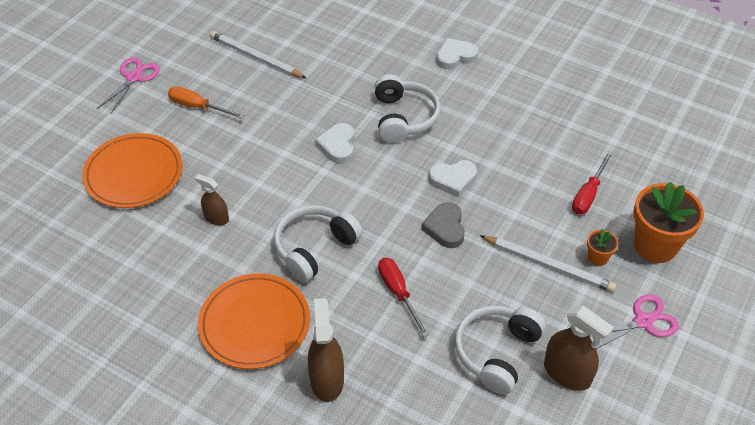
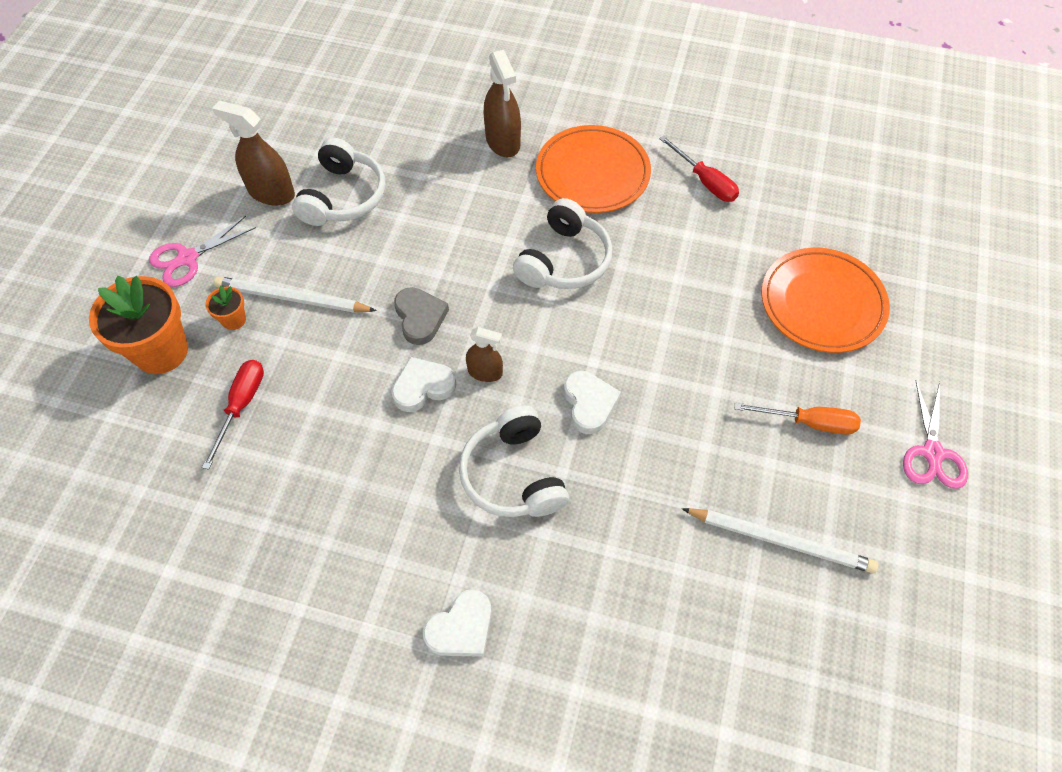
camera: 165 degrees right, 10 degrees up
brown spray bottle [195,174,229,225] -> brown spray bottle moved to [466,327,503,382]
red screwdriver [378,258,429,337] -> red screwdriver moved to [659,135,739,202]

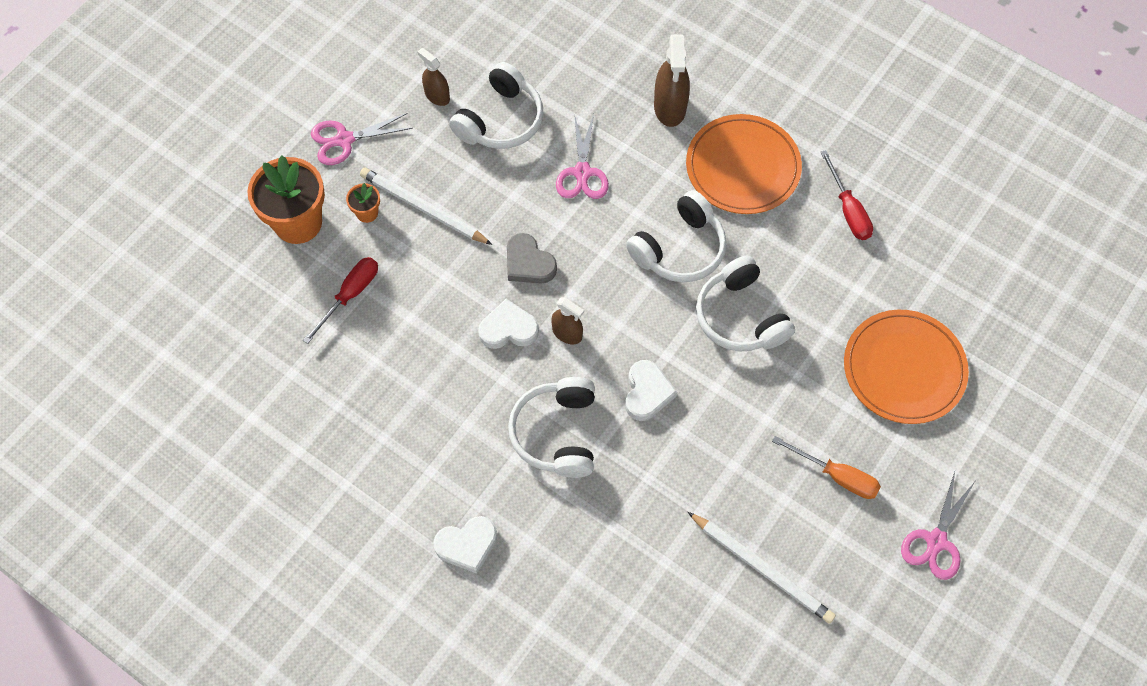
camera: 20 degrees right, 5 degrees up
brown spray bottle [212,101,295,206] -> brown spray bottle [417,48,450,106], size x0.61
grey heart [394,287,449,345] -> grey heart turned 135 degrees clockwise [507,233,557,284]
none -> pink scissors [556,114,609,199]
none -> white headphones [696,256,795,352]

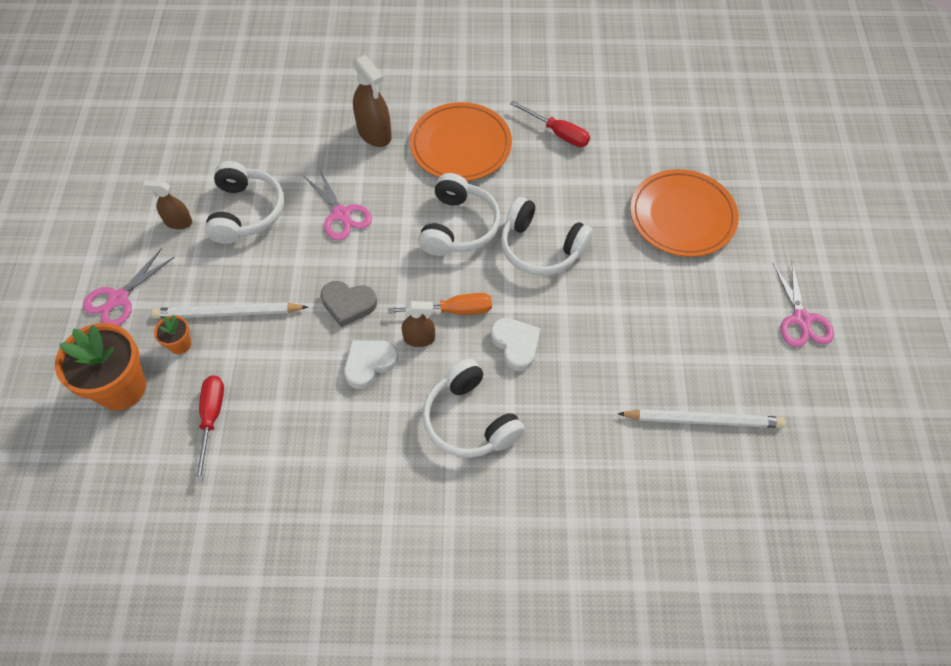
camera: 35 degrees left, 5 degrees down
white heart [433,516,497,574] -> none
orange screwdriver [772,436,881,499] -> orange screwdriver moved to [388,293,492,315]

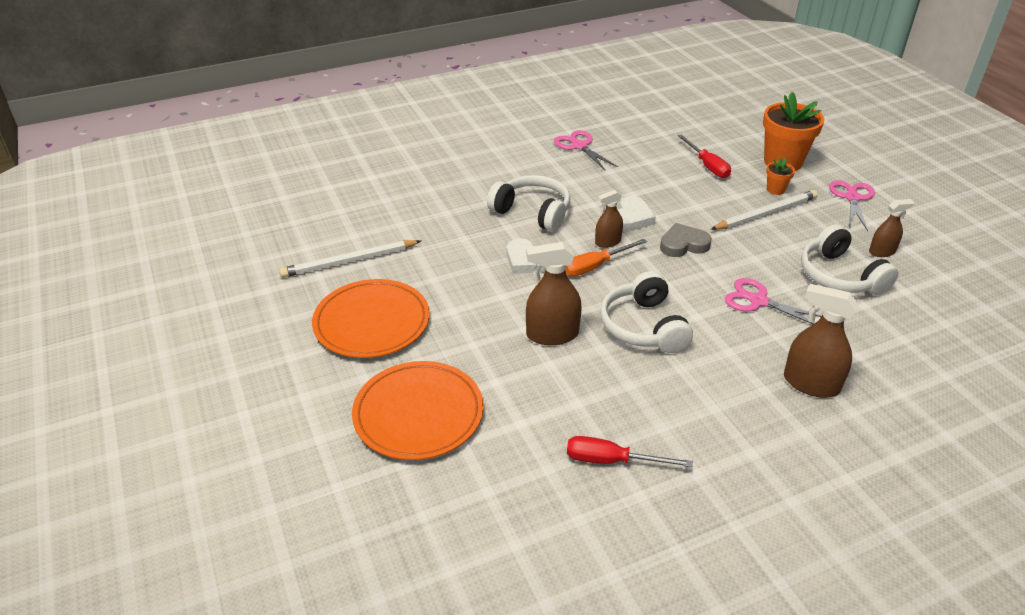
camera: 155 degrees right, 20 degrees down
orange plate [410,102,512,181] -> orange plate moved to [312,279,430,358]
white headphones [501,197,593,276] -> brown spray bottle [526,242,581,345]
pink scissors [773,262,834,347] -> pink scissors moved to [554,130,618,171]

